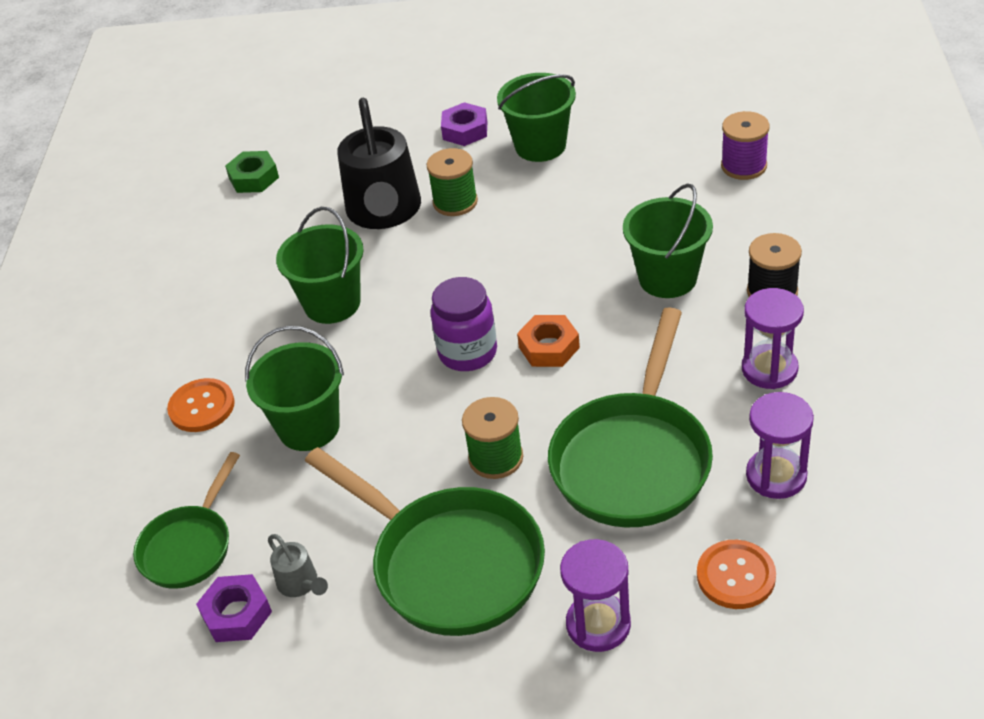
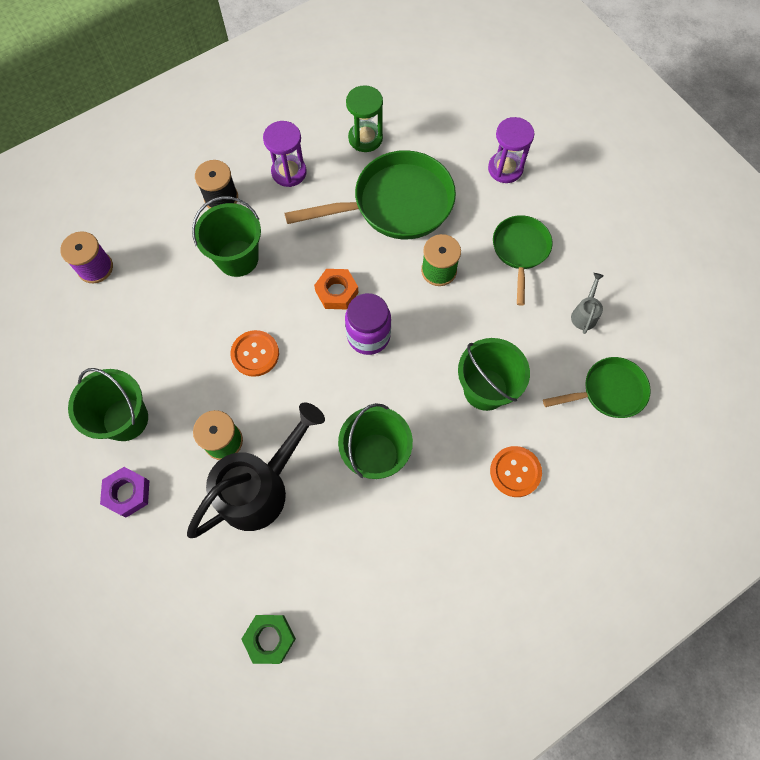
camera: 130 degrees left, 25 degrees up
purple nut [196,574,272,642] -> none
green pan [305,447,545,636] -> green pan [493,215,553,306], size x0.58
orange button [697,540,776,609] -> orange button moved to [230,330,279,377]
purple hourglass [746,392,814,499] -> green hourglass [346,85,383,152]

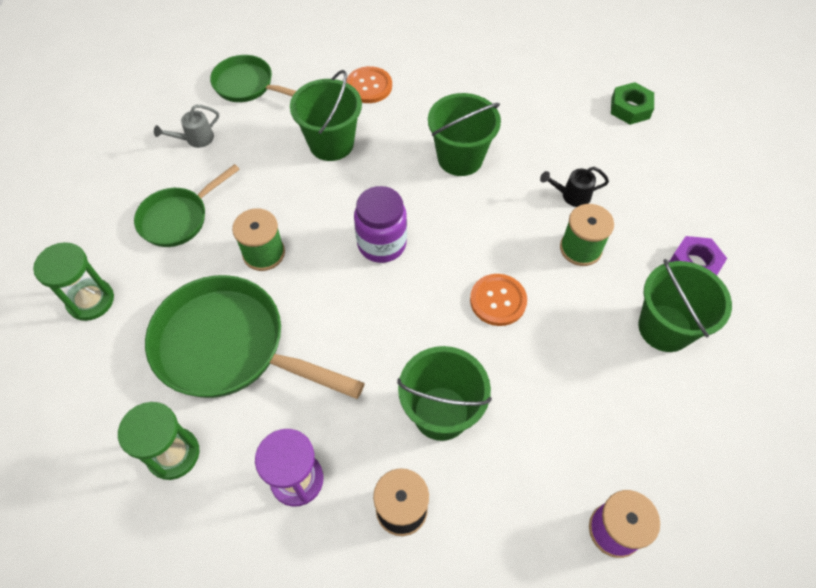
camera: 140 degrees left, 10 degrees down
black watering can [187,402,325,538] -> black watering can [540,167,609,207], size x0.42
orange nut [314,269,358,309] -> none
purple hourglass [488,117,534,183] -> green hourglass [33,242,114,321]

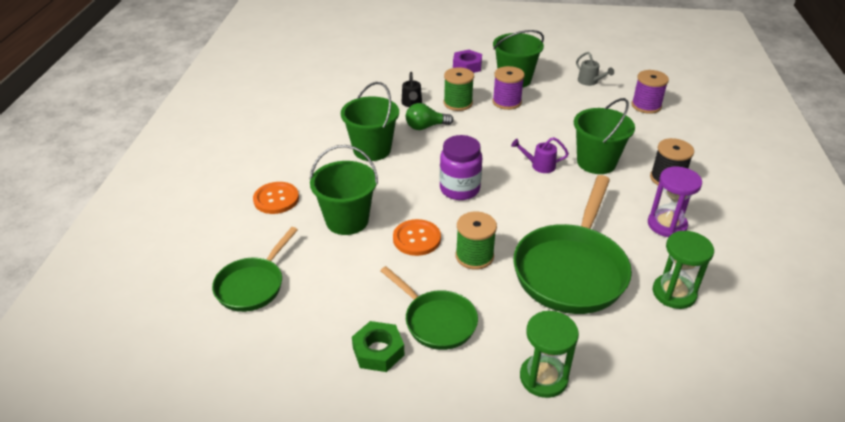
camera: 90 degrees left, 20 degrees down
grey watering can [154,105,219,148] -> grey watering can moved to [576,52,614,86]
orange button [470,274,527,326] -> orange button moved to [393,219,441,256]
green nut [611,82,654,125] -> green nut moved to [352,321,404,372]
none -> green light bulb [406,103,454,130]
none -> purple spool [493,66,525,110]
none -> purple watering can [511,137,569,173]

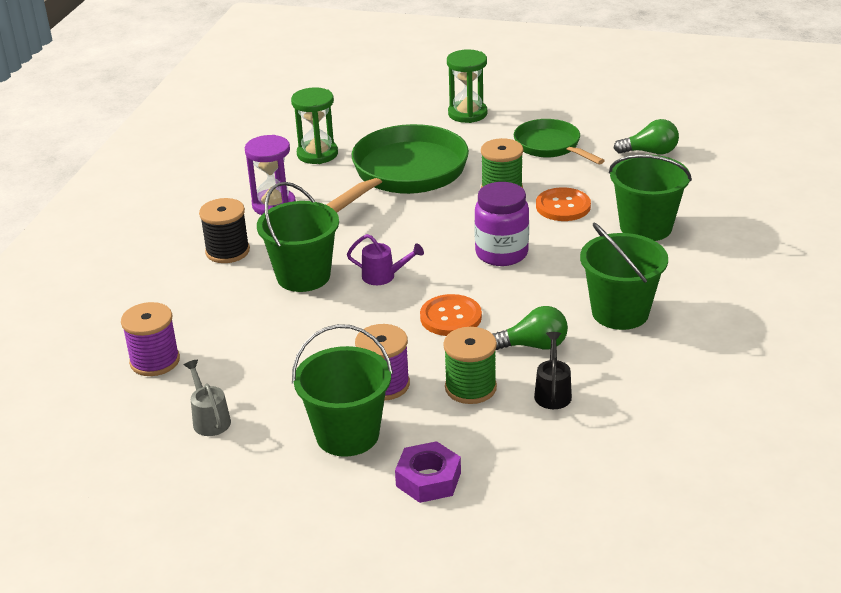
camera: 170 degrees left, 5 degrees down
green pan [212,227,298,312] -> none
orange button [253,182,299,214] -> orange button moved to [420,294,482,336]
green nut [352,321,404,372] -> none
none -> green light bulb [614,119,679,154]

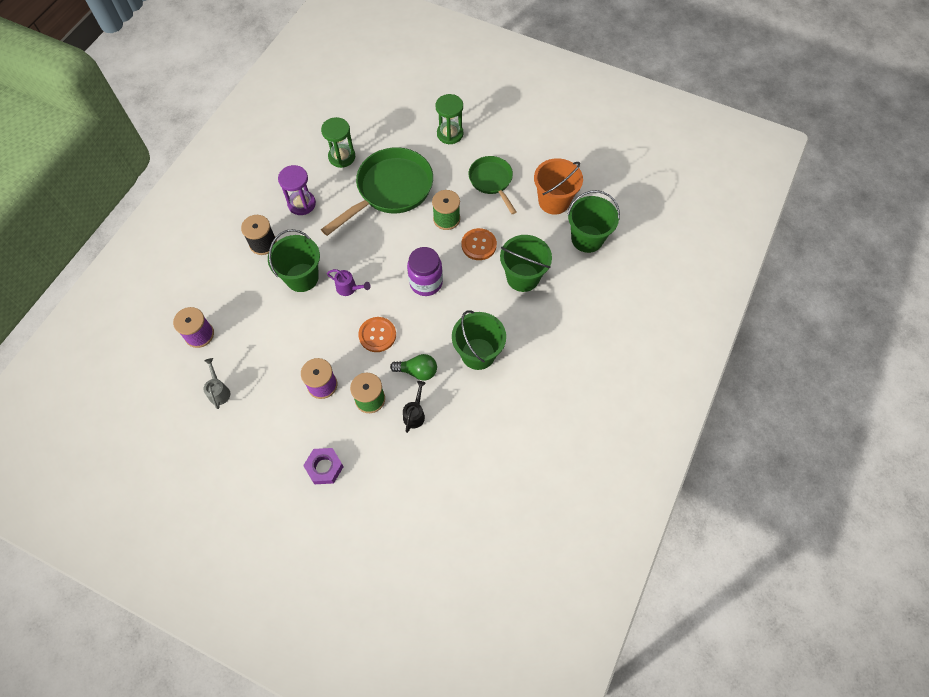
camera: 10 degrees right, 30 degrees up
green bucket [292,324,393,457] -> green bucket moved to [567,190,620,253]
green light bulb [614,119,679,154] -> orange bucket [534,158,583,215]

